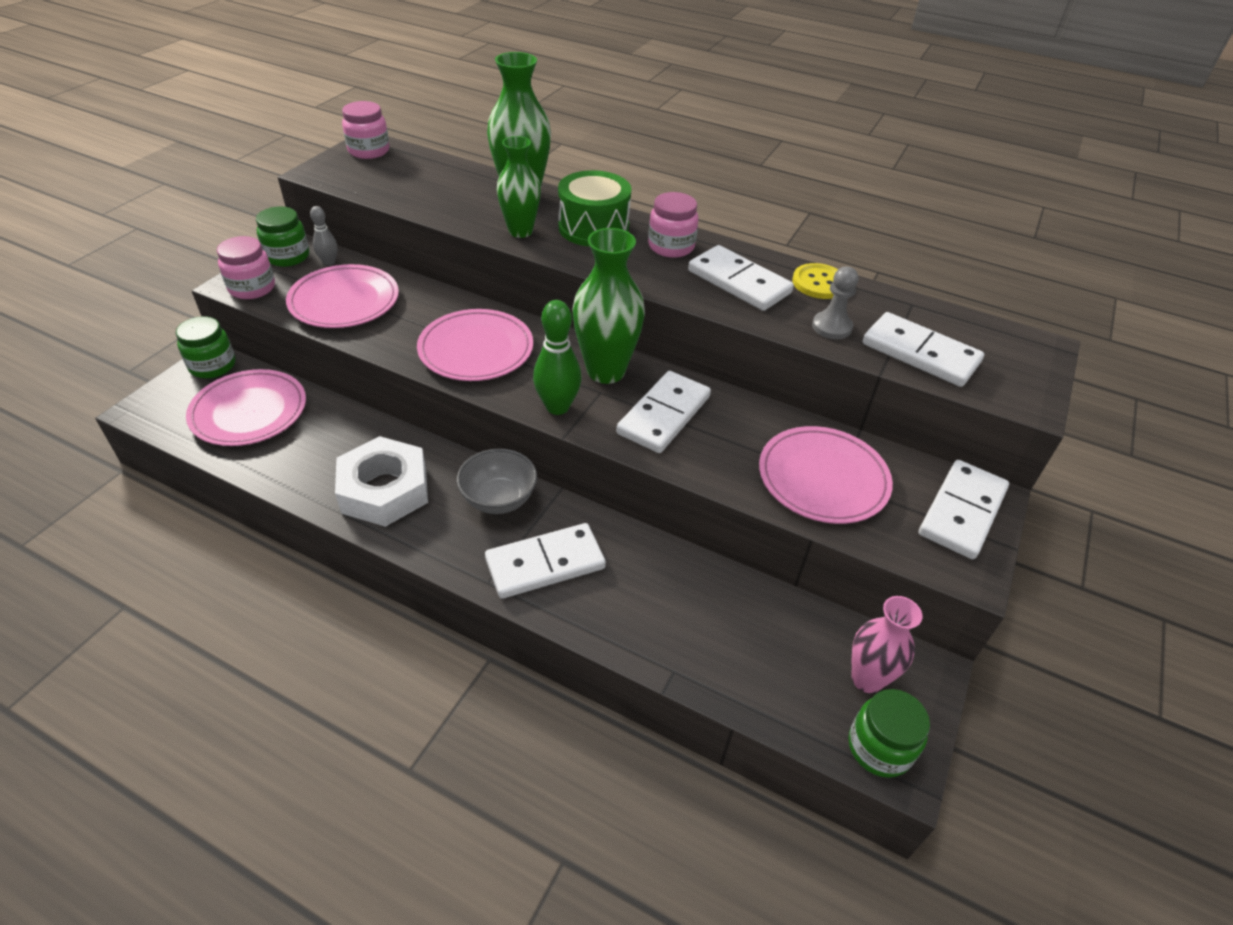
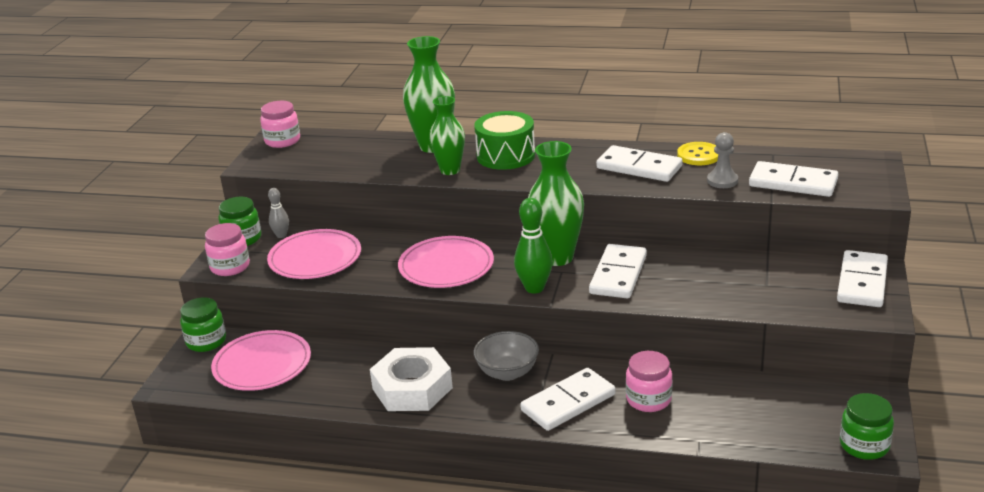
camera: 10 degrees left, 15 degrees down
pink jar [648,192,699,258] -> pink jar moved to [626,351,672,412]
pink plate [759,426,893,524] -> none
pink vase [852,596,922,693] -> none

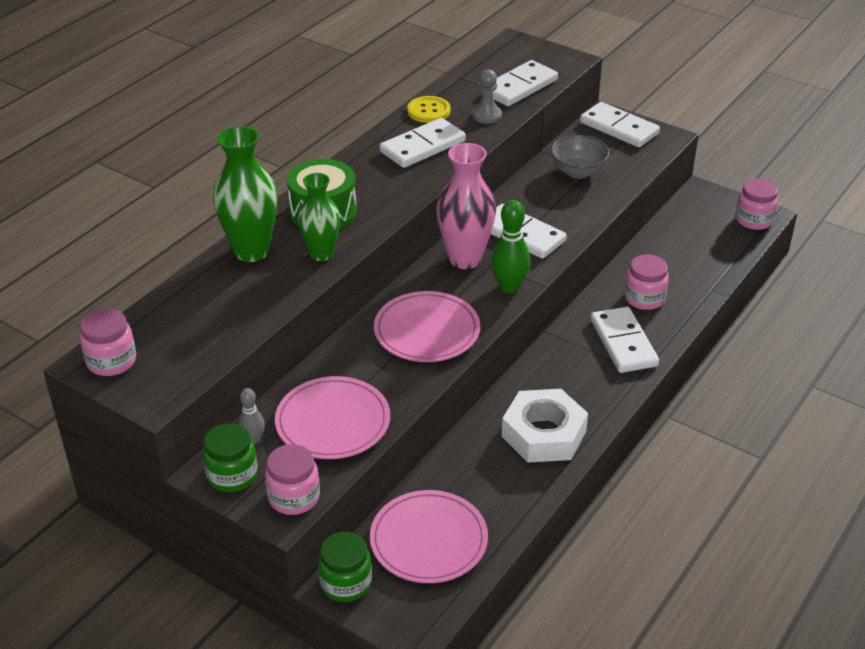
camera: 70 degrees left, 10 degrees up
grey bowl [474,331,539,381] -> grey bowl moved to [551,135,610,179]
green vase [528,141,584,266] -> pink vase [436,143,496,269]
green jar [840,393,894,460] -> pink jar [736,178,778,230]

